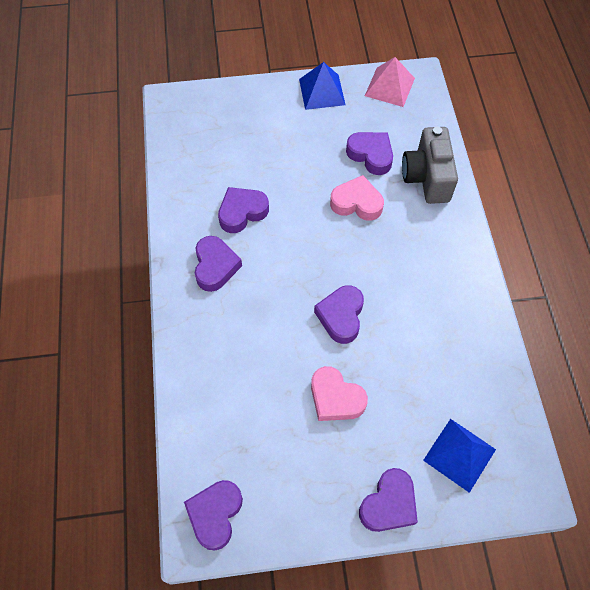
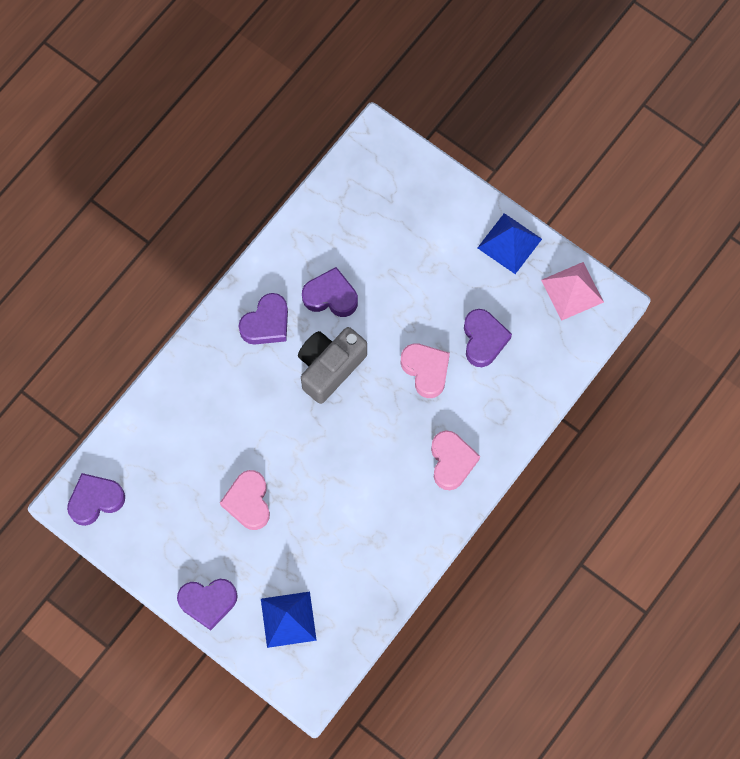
camera: 45 degrees right, 10 degrees up
purple heart [314,285,364,344] -> none
grey camera [402,126,458,204] -> grey camera moved to [298,327,367,404]
none -> pink heart [431,430,480,490]

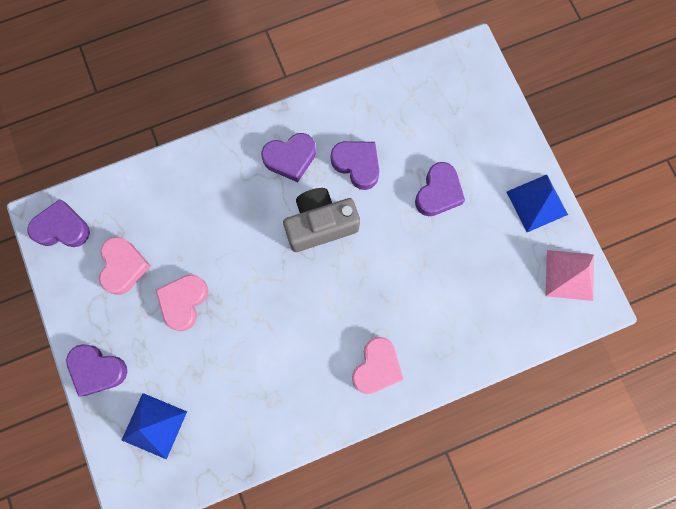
camera: 30 degrees right, 5 degrees up
pink heart [400,343,450,398] -> pink heart moved to [99,236,151,295]
purple heart [464,309,512,367] -> purple heart moved to [415,162,465,216]

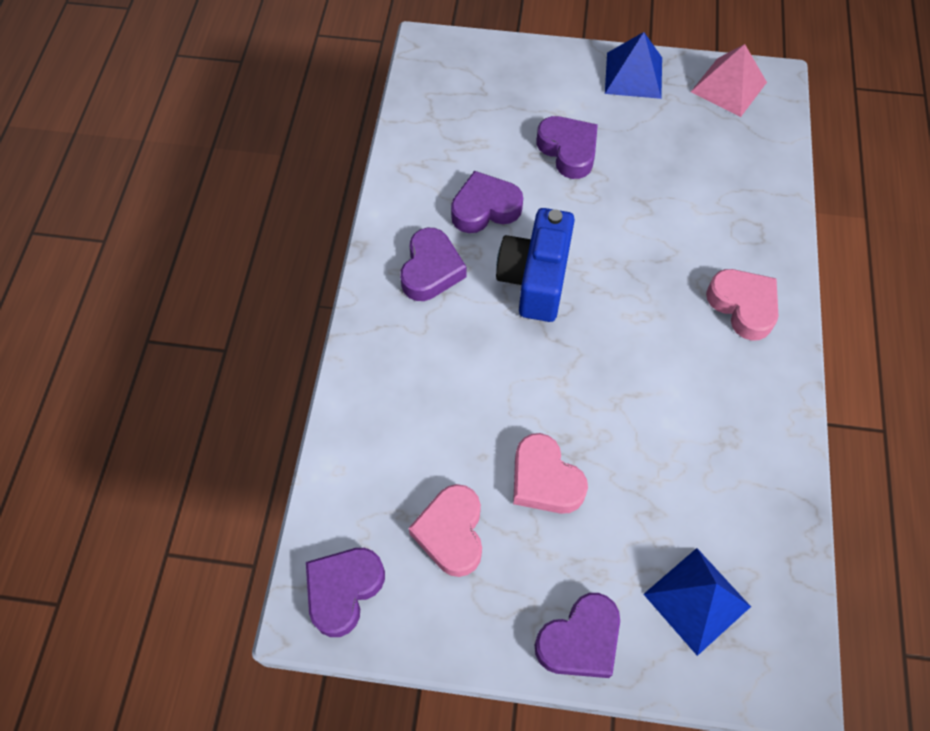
camera: 60 degrees left, 15 degrees down
pink heart [99,236,151,295] -> pink heart turned 120 degrees counterclockwise [409,484,482,577]
grey camera [283,188,360,252] -> blue camera [496,208,575,322]

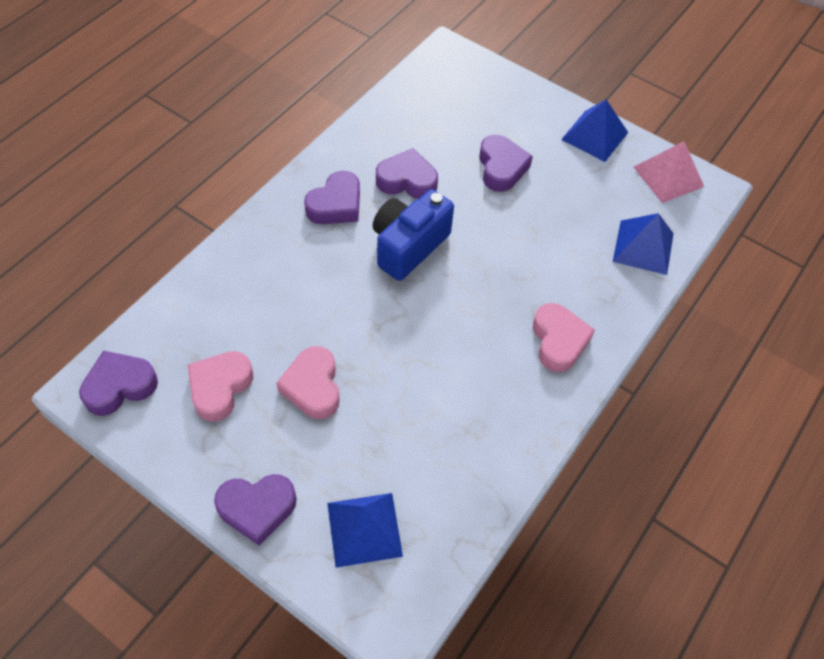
camera: 25 degrees right, 5 degrees down
none -> blue pyramid [613,213,674,275]

